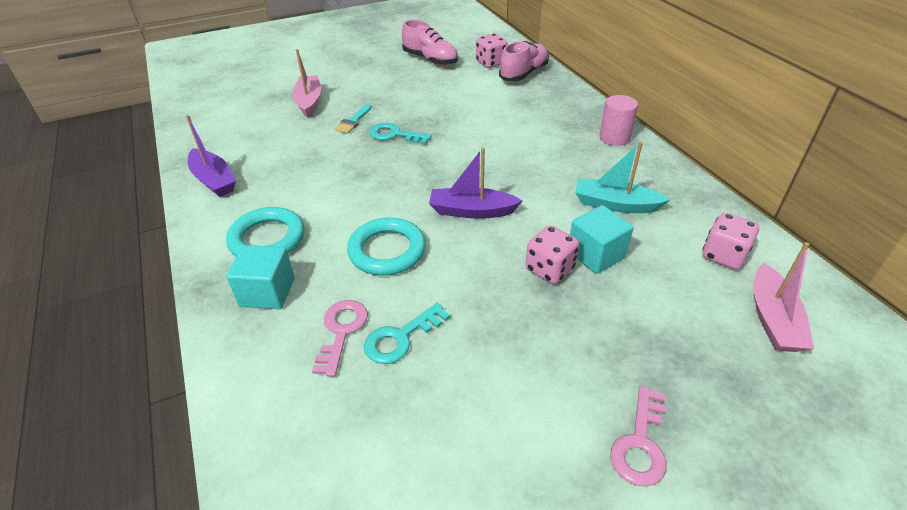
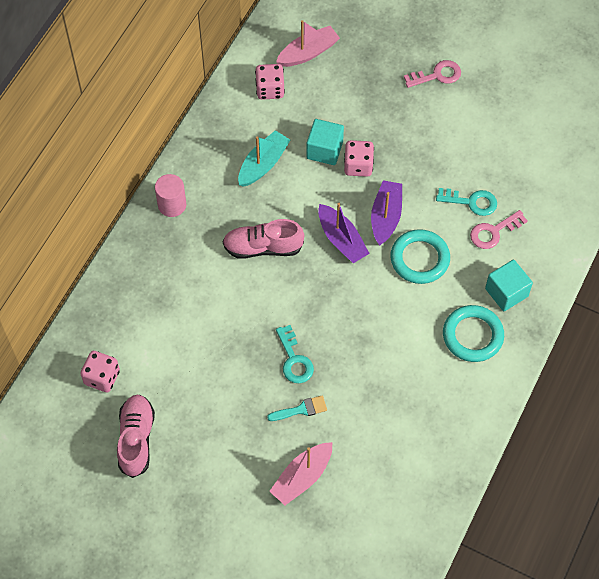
camera: 130 degrees left, 20 degrees up
purple boat [186,115,236,197] -> purple boat moved to [371,180,402,245]
pink shoe [499,41,549,81] -> pink shoe moved to [223,219,304,259]
turquoise boat [575,142,671,213] -> turquoise boat turned 120 degrees counterclockwise [238,130,290,187]

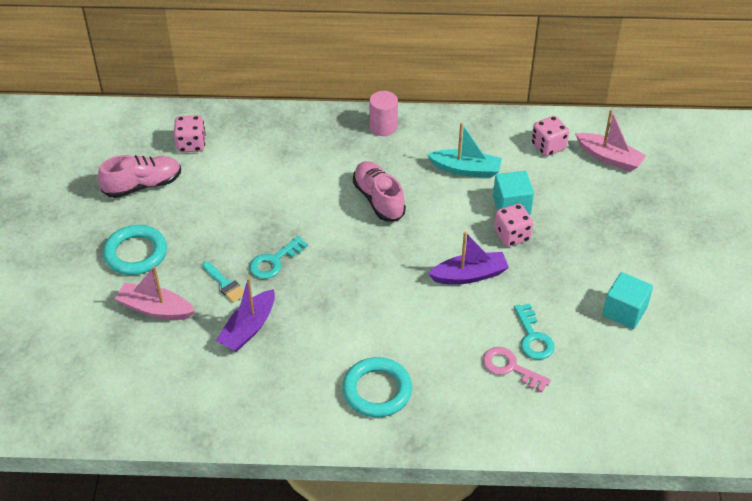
camera: 65 degrees right, 15 degrees down
purple boat [318,203,370,263] -> purple boat moved to [216,278,275,352]
turquoise ring [390,229,450,284] -> turquoise ring moved to [103,225,167,275]
pink key [404,60,461,88] -> none
turquoise cube [485,260,533,311] -> turquoise cube moved to [603,272,653,329]

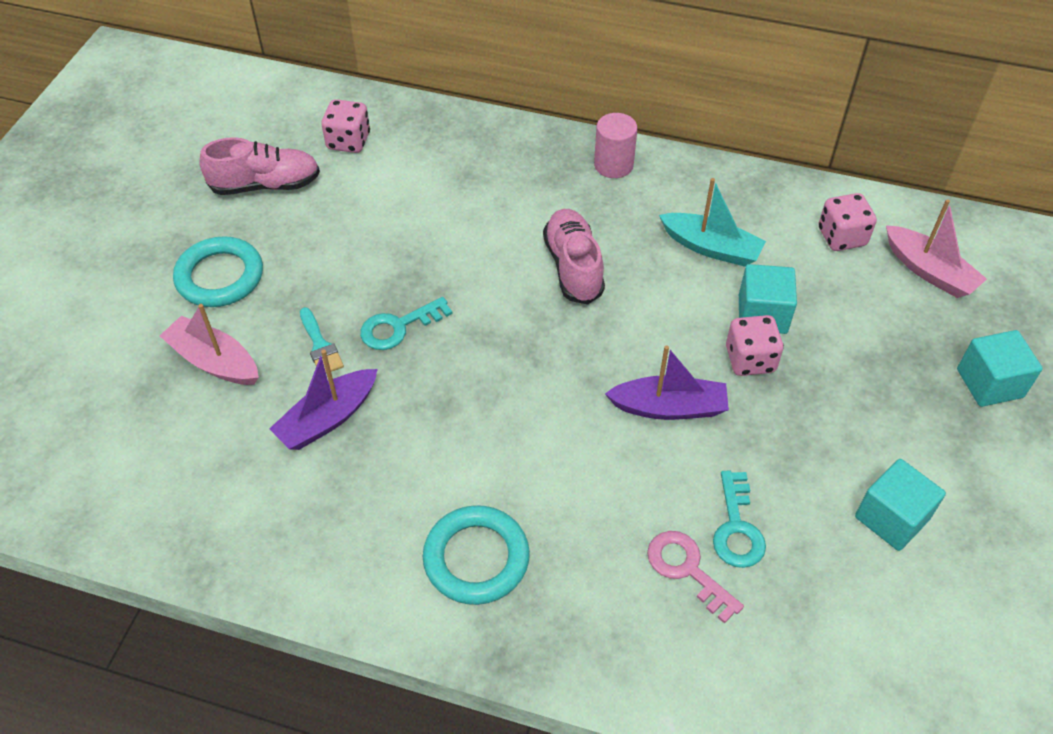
camera: 15 degrees right, 5 degrees up
none -> turquoise cube [957,330,1043,407]

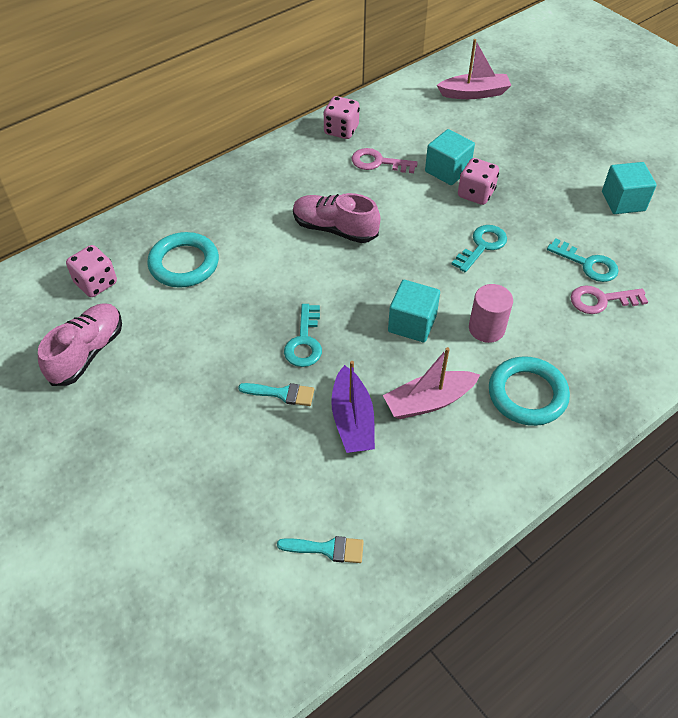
camera: 55 degrees left, 0 degrees up
pink boat [160,304,259,385] -> pink boat moved to [383,347,480,419]
turquoise ring [173,236,263,307] -> turquoise ring moved to [147,232,219,288]
pink cylinder [594,113,638,178] -> pink cylinder moved to [469,284,513,343]
purple boat [605,345,729,420] -> turquoise key [452,225,507,272]
turquoise boat [659,178,766,267] -> pink key [352,148,418,173]
pink dice [819,193,877,251] -> pink dice moved to [323,96,360,139]
turquoise cube [957,330,1043,407] -> turquoise cube moved to [388,280,440,342]
none -> turquoise brush [277,536,364,563]

